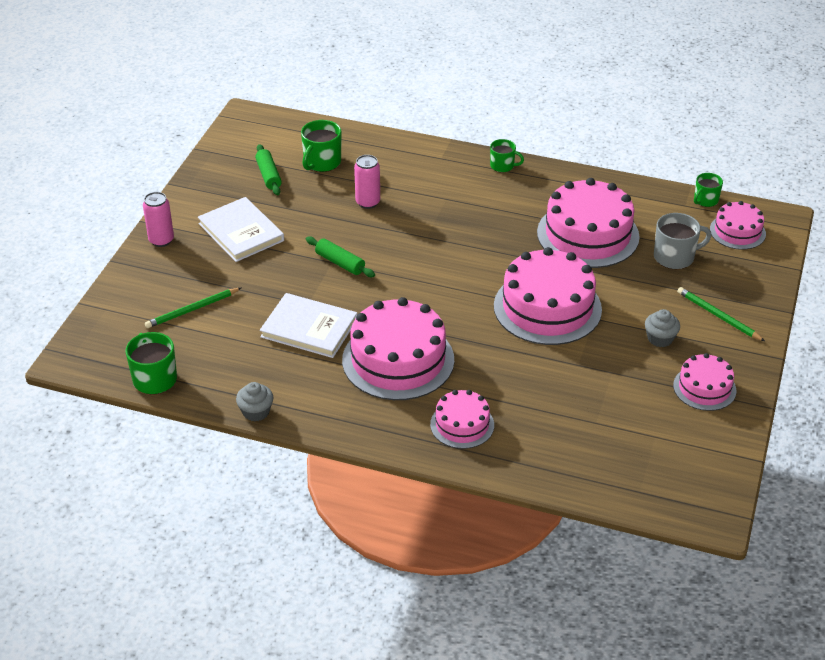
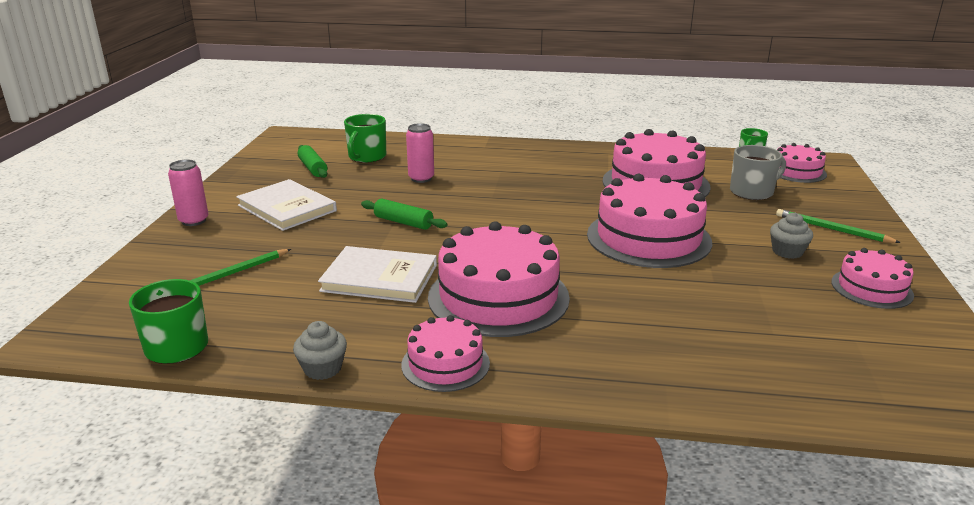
camera: 10 degrees left, 15 degrees down
pink cake [430,390,494,449] -> pink cake moved to [401,315,490,392]
green mug [490,139,524,172] -> none

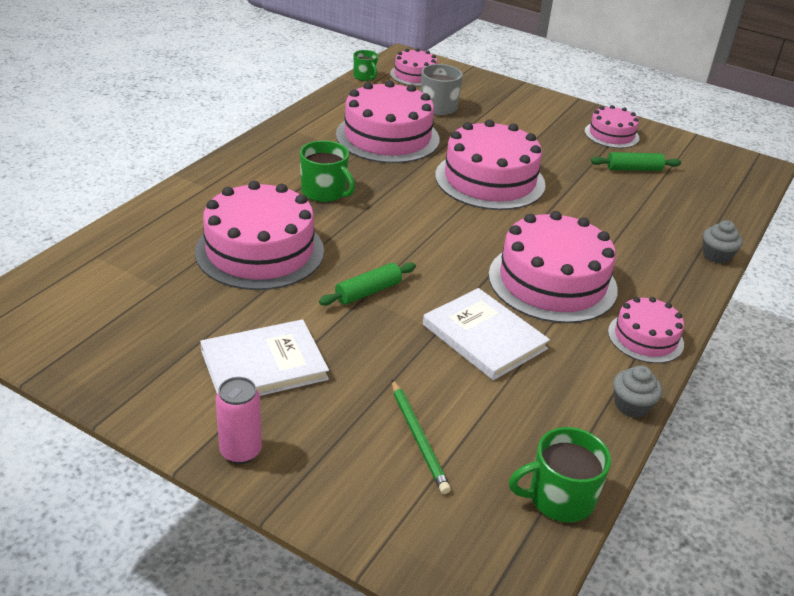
camera: 70 degrees left, 10 degrees up
green rolling pin [298,145,327,178] -> green rolling pin moved to [591,152,681,171]
white book [318,246,437,303] -> white book turned 75 degrees counterclockwise [423,288,550,380]
green mug [344,114,386,163] -> green mug moved to [300,140,355,202]
pink can [406,123,434,183] -> pink cake [195,181,324,290]
grey cupcake [770,213,813,259] -> grey cupcake moved to [703,220,743,264]
green pencil [776,209,901,243] -> none

